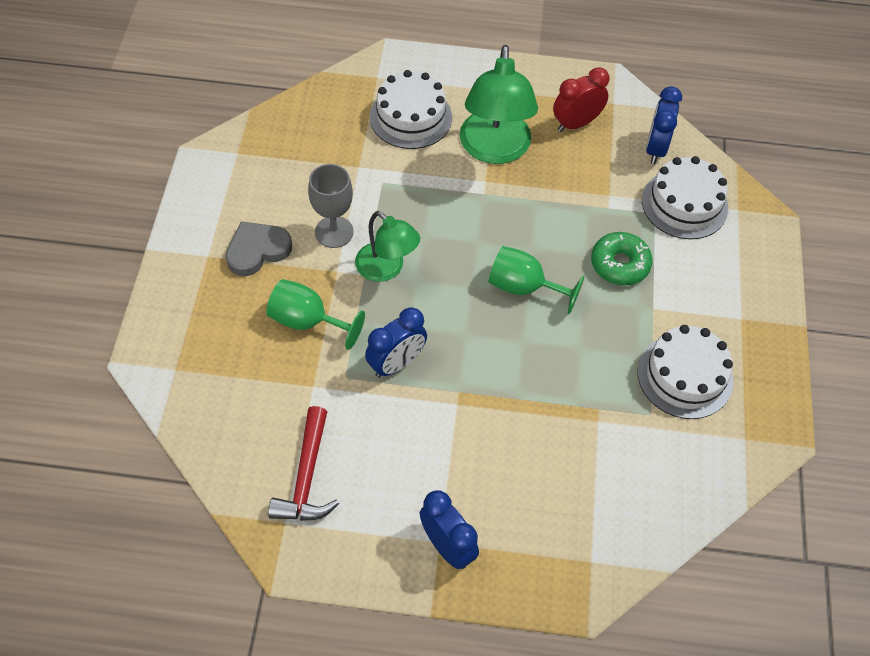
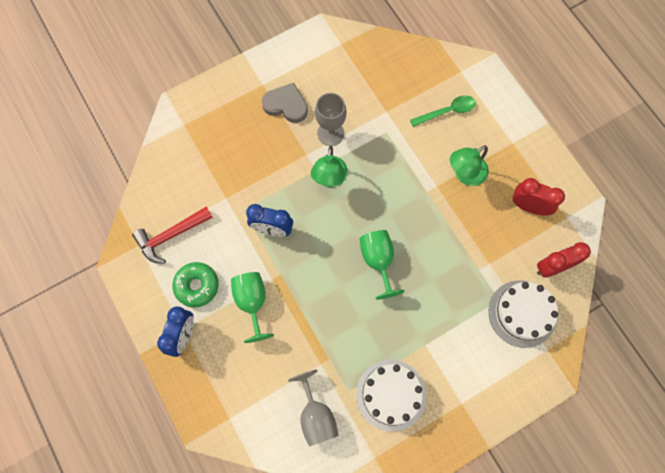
camera: 55 degrees right, 15 degrees up
green goblet [266,279,365,350] -> green goblet moved to [231,272,274,343]
white cake [370,70,452,149] -> green spoon [410,95,476,127]
green lamp [460,45,538,164] -> green lamp [450,145,489,186], size x0.62
green donut [591,232,653,285] -> green donut moved to [172,262,219,307]
blue clock [646,86,682,164] -> red clock [537,242,591,278]
none -> grey goblet [288,370,339,447]

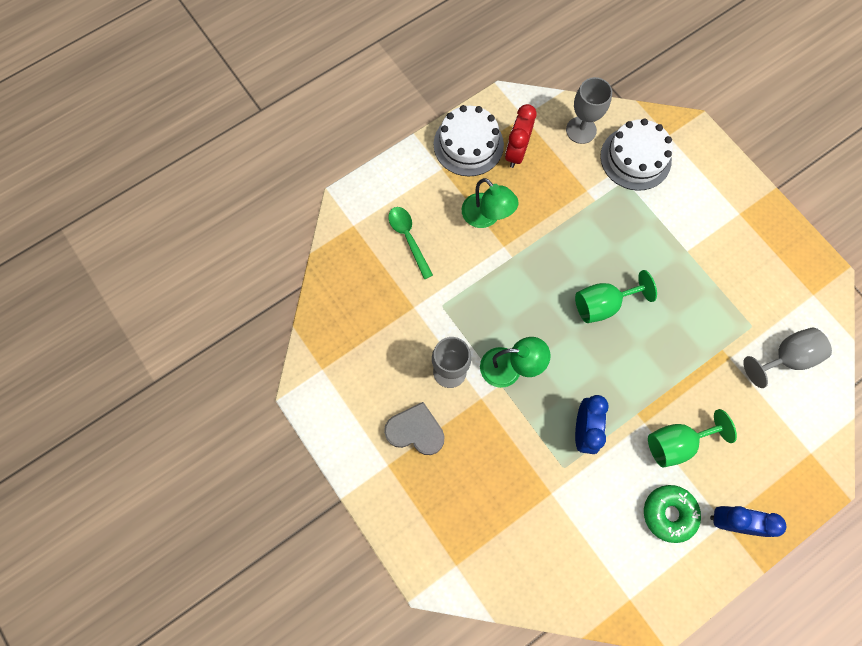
camera: 95 degrees left, 0 degrees up
red hammer [132,206,213,264] -> none
grey heart [262,83,308,123] -> grey heart turned 90 degrees clockwise [384,402,444,455]
white cake [356,359,426,432] -> white cake moved to [434,105,504,176]
red clock [537,242,591,278] -> grey goblet [566,77,612,144]

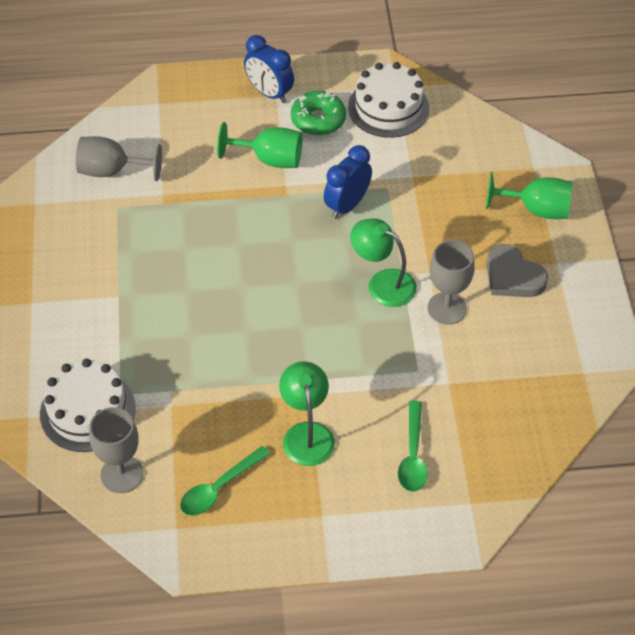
camera: 150 degrees left, 20 degrees down
white cake [434,105,504,176] -> white cake moved to [348,62,429,138]
red clock [505,104,537,168] -> green spoon [180,446,270,516]
green goblet [575,270,657,323] -> green goblet moved to [486,172,573,219]

